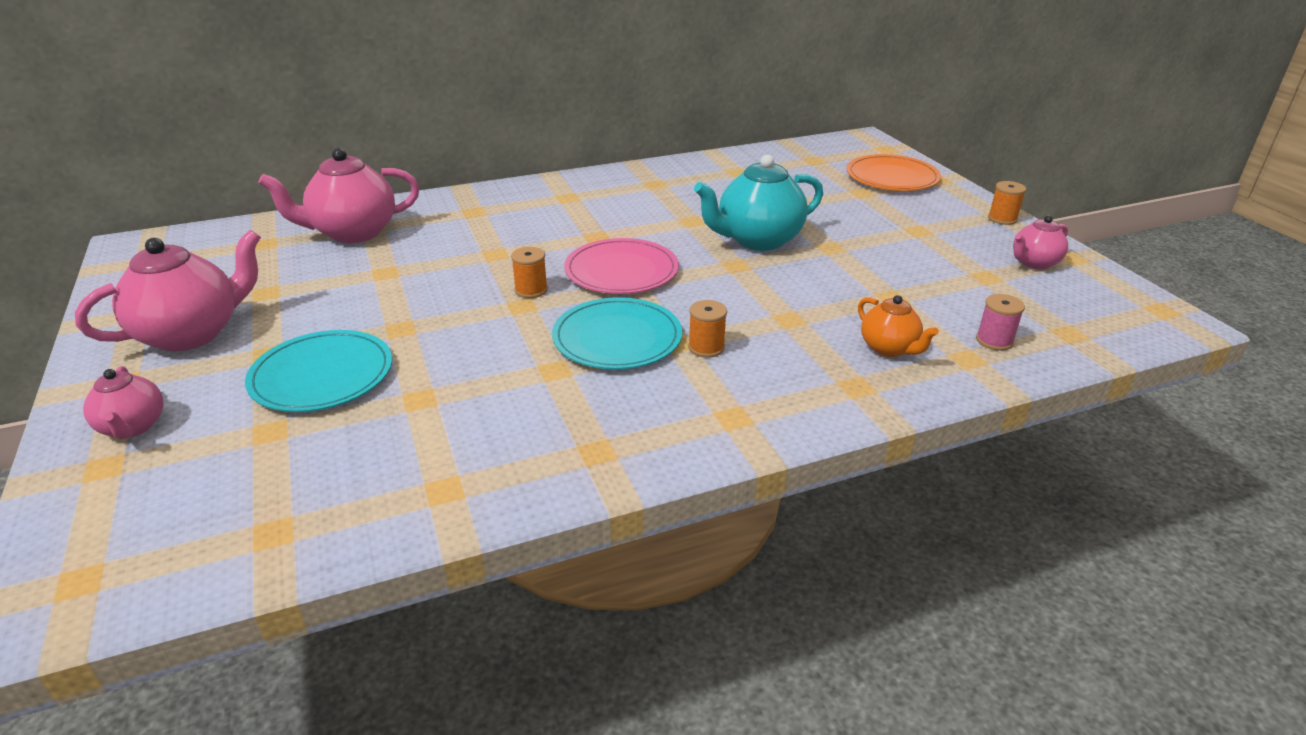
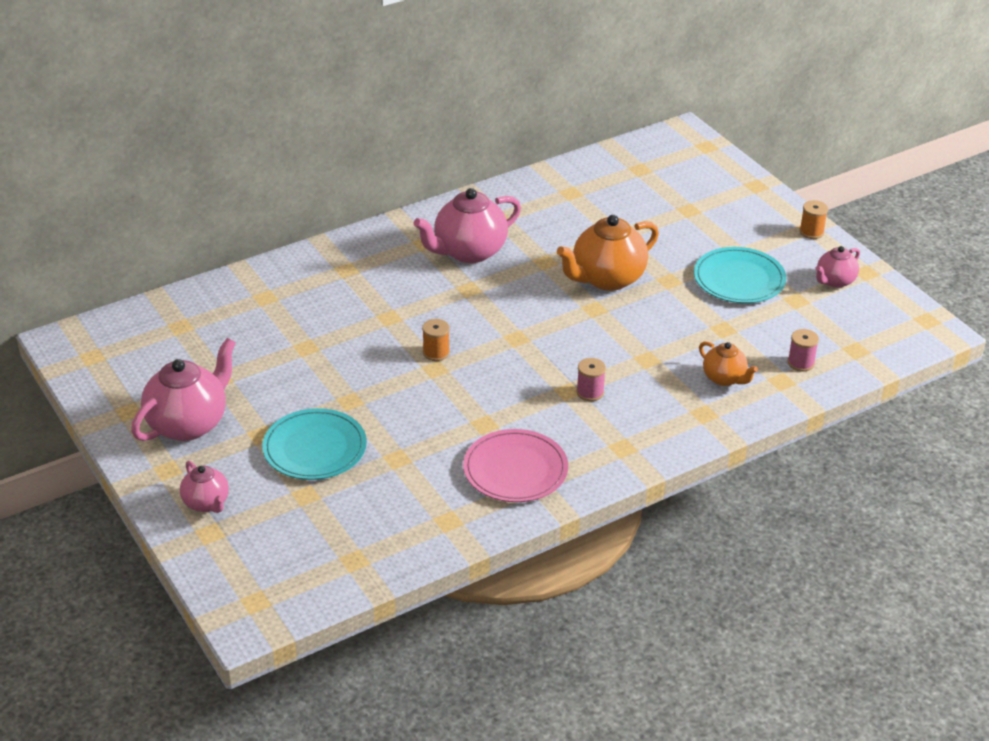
camera: 10 degrees left, 5 degrees up
pink teapot [258,148,419,243] -> pink teapot moved to [414,188,521,263]
turquoise plate [552,297,682,369] -> turquoise plate moved to [694,247,786,303]
pink plate [564,238,679,294] -> pink plate moved to [463,429,568,502]
orange spool [688,300,727,358] -> pink spool [577,358,606,401]
turquoise teapot [694,155,823,251] -> orange teapot [557,215,659,291]
orange plate [846,154,941,191] -> none

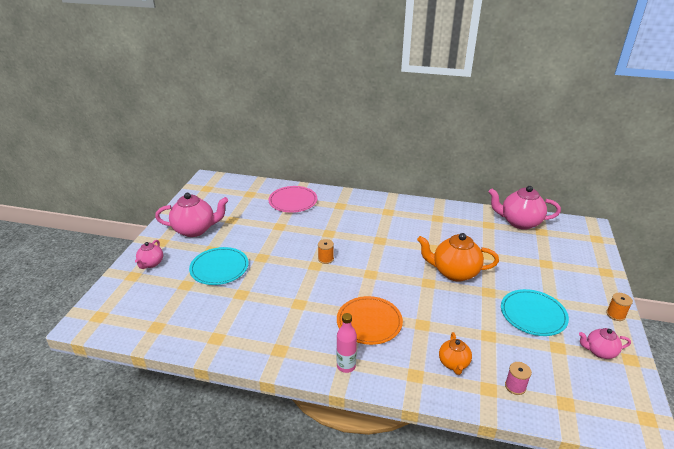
camera: 45 degrees right, 5 degrees down
pink teapot [414,188,521,263] -> pink teapot moved to [488,186,561,230]
pink plate [463,429,568,502] -> pink plate moved to [268,186,317,213]
pink spool [577,358,606,401] -> orange plate [337,296,403,345]
none -> pink bottle [337,313,357,373]

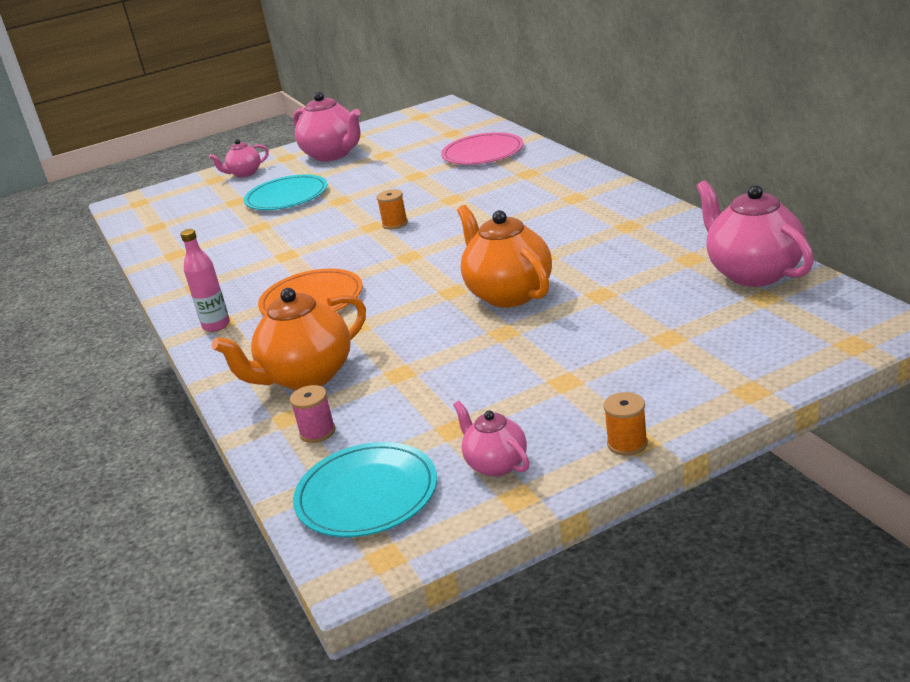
camera: 55 degrees right, 5 degrees down
orange teapot [439,332,472,375] -> orange teapot [212,288,366,390], size x1.80
turquoise plate [501,289,569,336] -> turquoise plate moved to [293,442,437,537]

